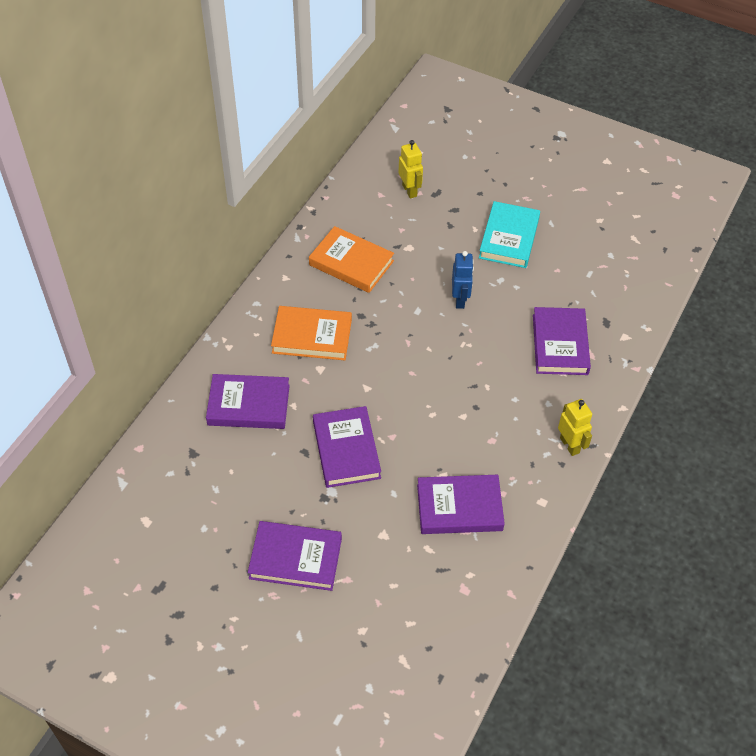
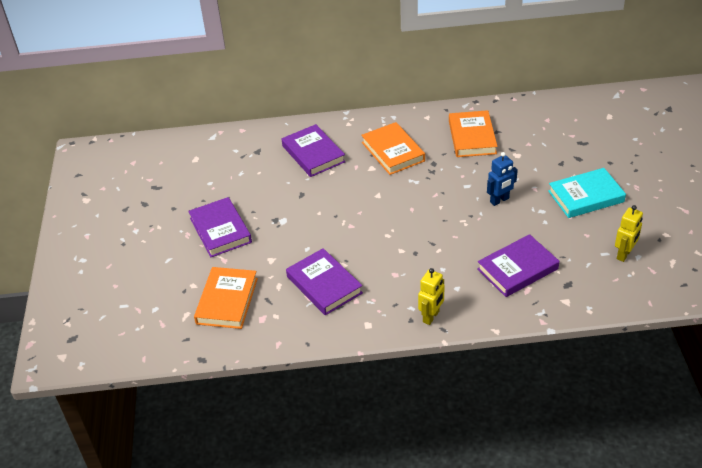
camera: 60 degrees right, 10 degrees down
purple book [313,406,381,488] -> none
yellow robot [398,140,423,199] -> yellow robot moved to [615,205,643,262]
none -> orange book [194,267,258,329]

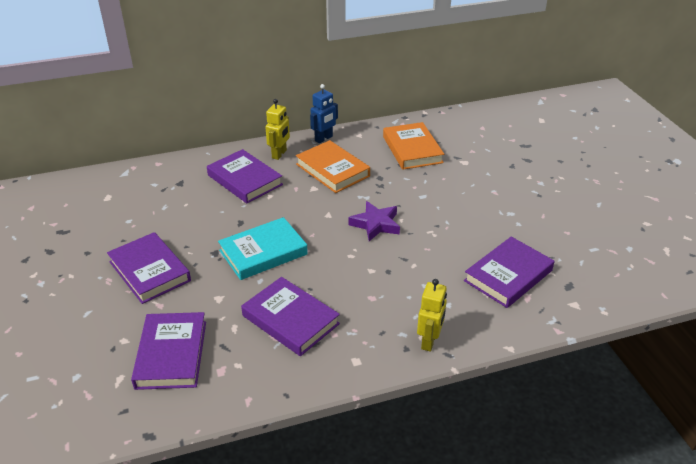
camera: 15 degrees left, 5 degrees down
orange book [194,267,258,329] -> purple book [131,312,206,390]
blue robot [487,152,518,206] -> blue robot moved to [310,84,338,143]
turquoise book [548,168,626,218] -> turquoise book moved to [218,217,308,280]
yellow robot [615,205,643,262] -> yellow robot moved to [265,99,290,160]
none -> purple star [348,201,400,241]

